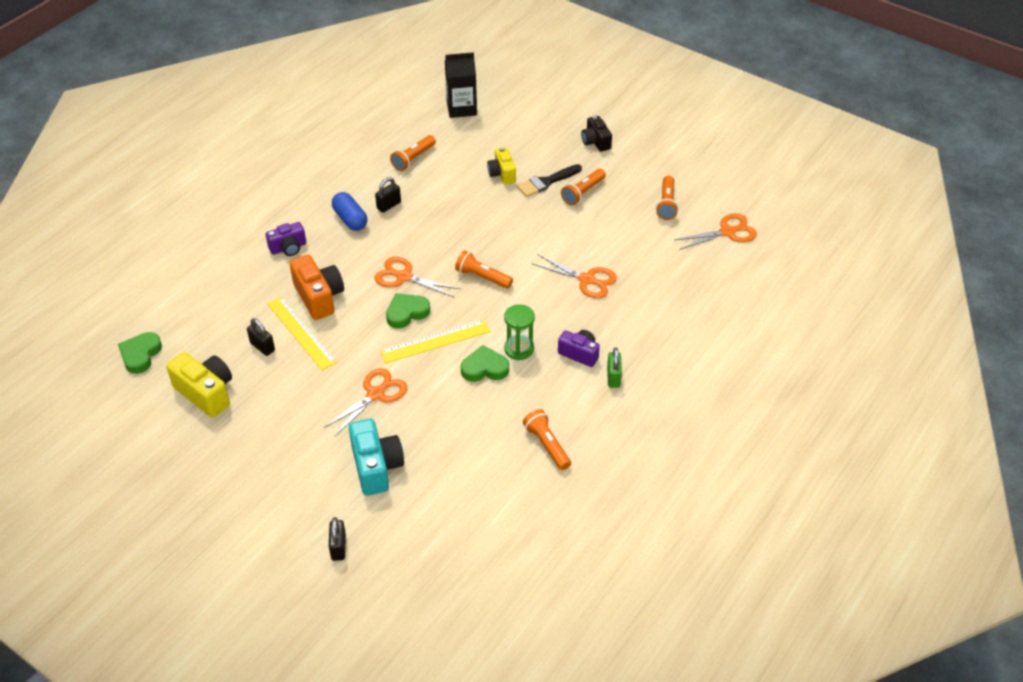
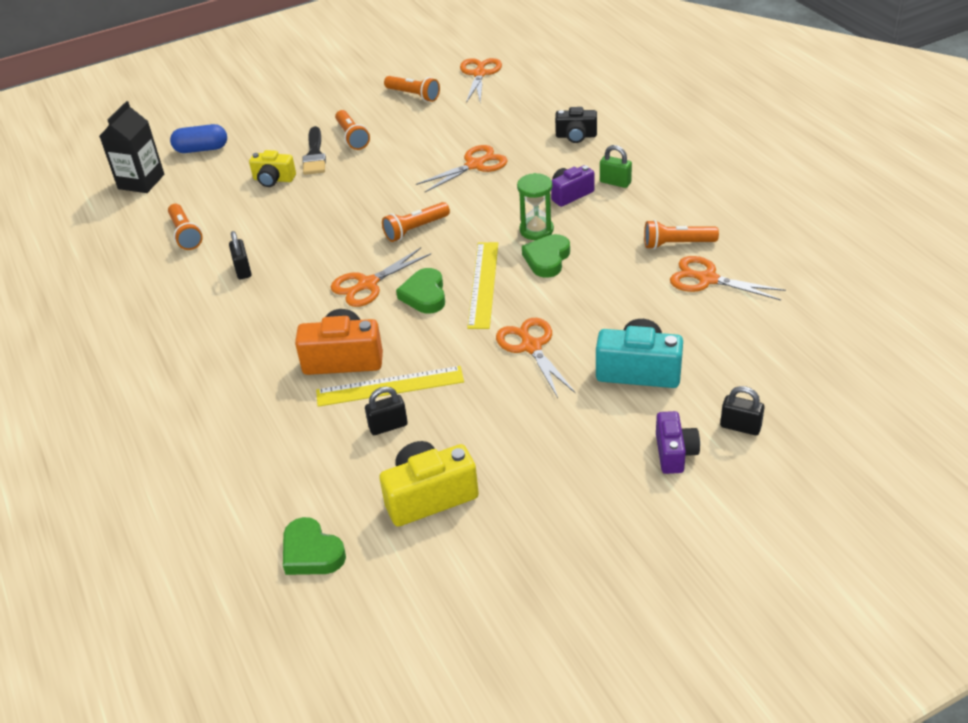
camera: 60 degrees left, 5 degrees down
purple camera [266,222,306,256] -> purple camera moved to [656,411,700,474]
blue capsule [332,192,367,231] -> blue capsule moved to [170,124,227,153]
black camera [581,116,612,152] -> black camera moved to [555,107,597,143]
none -> orange scissors [670,256,786,300]

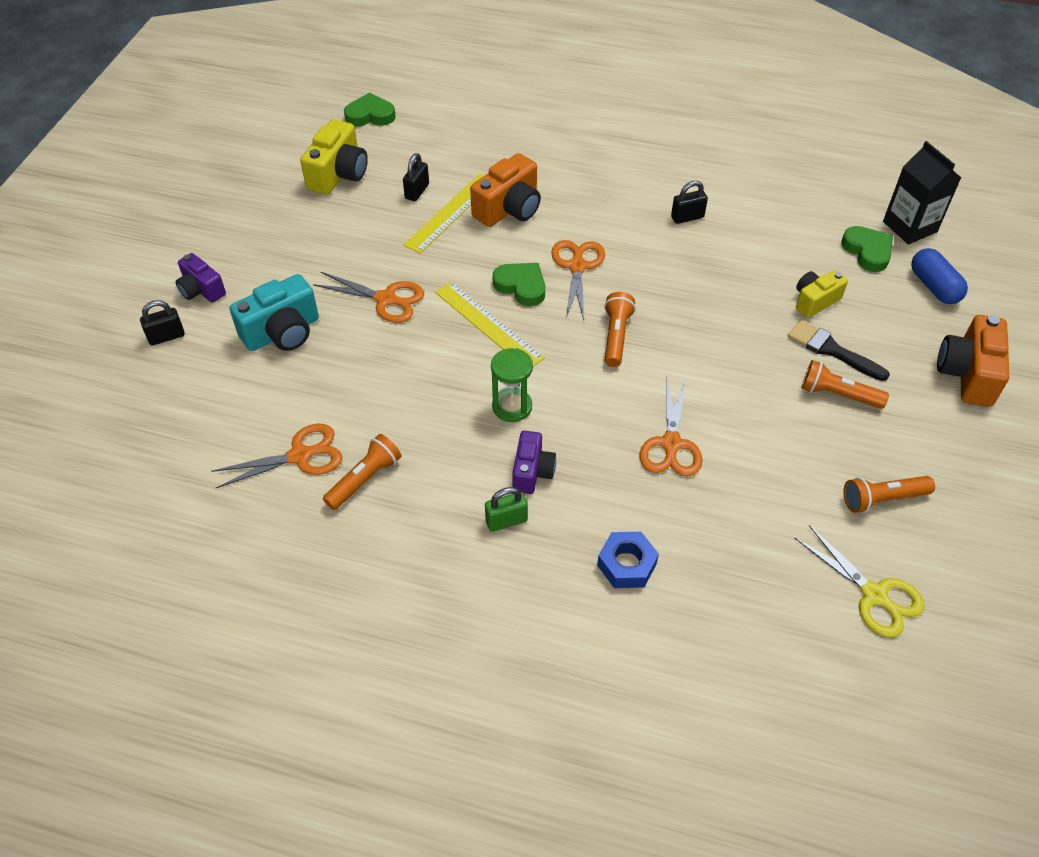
camera: 130 degrees right, 10 degrees up
orange flashlight [168,204,203,250] -> none
blue capsule [170,124,227,153] -> blue capsule turned 60 degrees counterclockwise [911,248,968,304]
black padlock [229,231,251,279] -> black padlock turned 45 degrees counterclockwise [671,181,708,224]
orange scissors [460,58,502,103] -> yellow scissors [795,525,925,637]
green heart [522,234,570,278] -> green heart moved to [841,226,893,272]
black camera [555,107,597,143] -> blue nut [597,532,659,588]
none -> orange camera [937,315,1009,407]

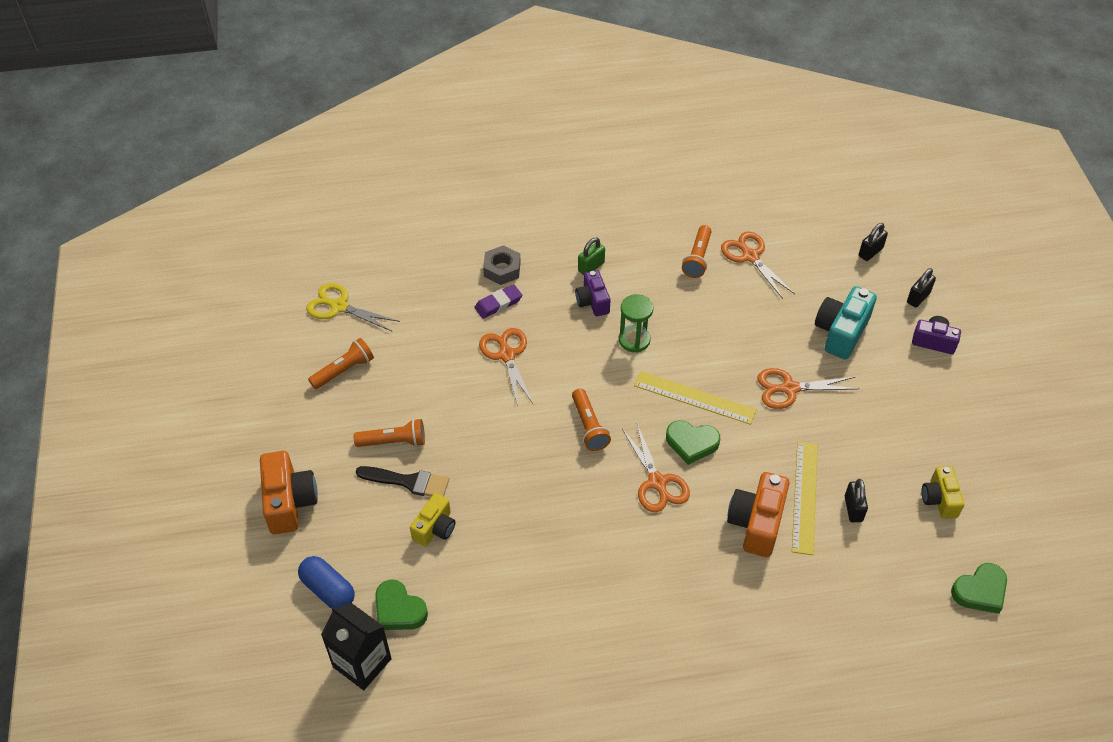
camera: 155 degrees right, 0 degrees up
orange scissors [211,424,342,488] -> orange scissors turned 105 degrees clockwise [721,232,795,299]
yellow camera [300,119,368,195] -> yellow camera [922,466,964,519], size x0.64
blue nut [597,532,659,588] -> grey nut [483,245,521,285]
black padlock [671,181,708,224] -> black padlock moved to [859,223,888,261]
none -> purple eraser [474,284,522,319]

